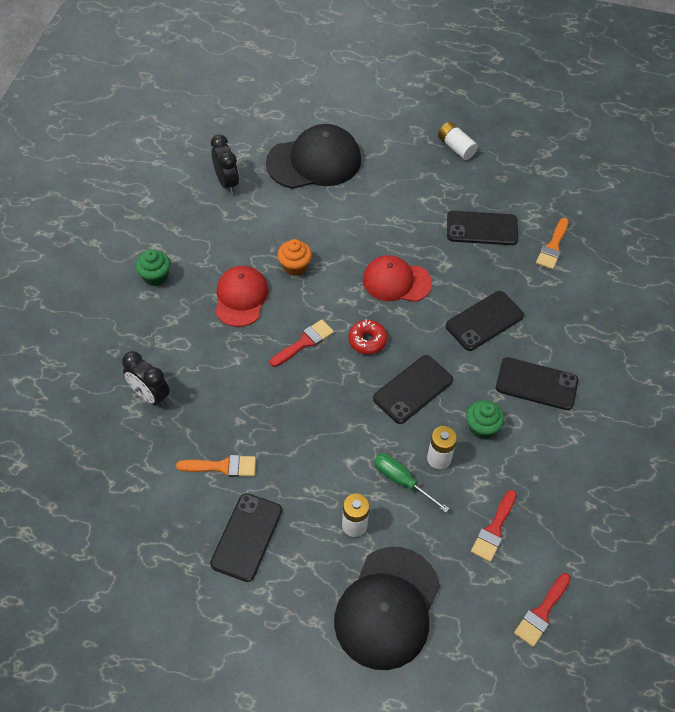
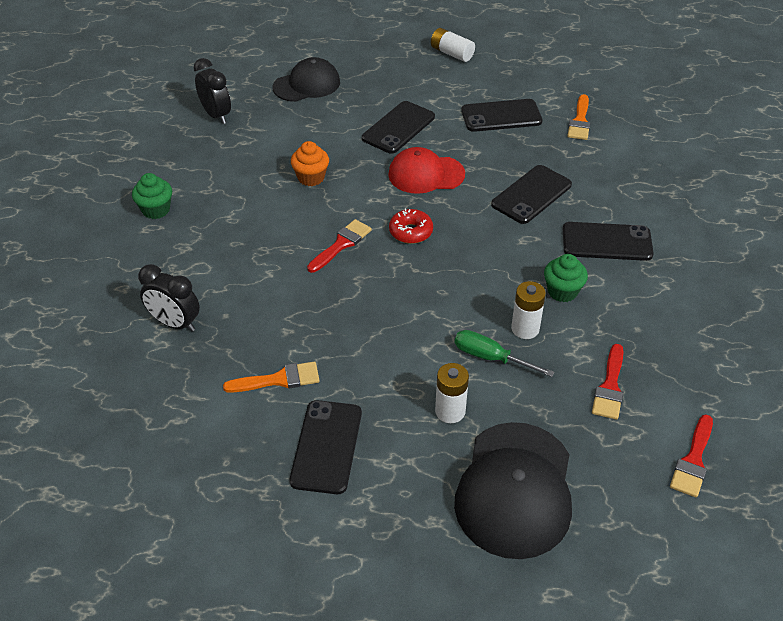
camera: 10 degrees left, 10 degrees down
red cap [215,266,269,327] -> none
black cap [266,124,361,189] -> black cap [273,57,340,102], size x0.66
black phone [373,355,453,424] -> black phone moved to [362,101,435,154]

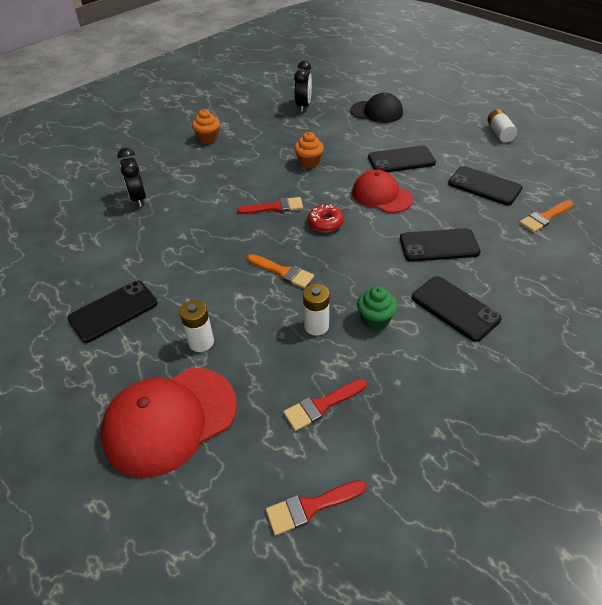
camera: 45 degrees right, 0 degrees up
green cupcake [132,173,172,219] -> orange cupcake [192,109,220,144]
orange brush [223,362,320,393] -> orange brush moved to [248,254,314,288]
black cap [454,422,572,559] -> red cap [100,368,237,478]
green screwdriver [455,330,555,377] -> none

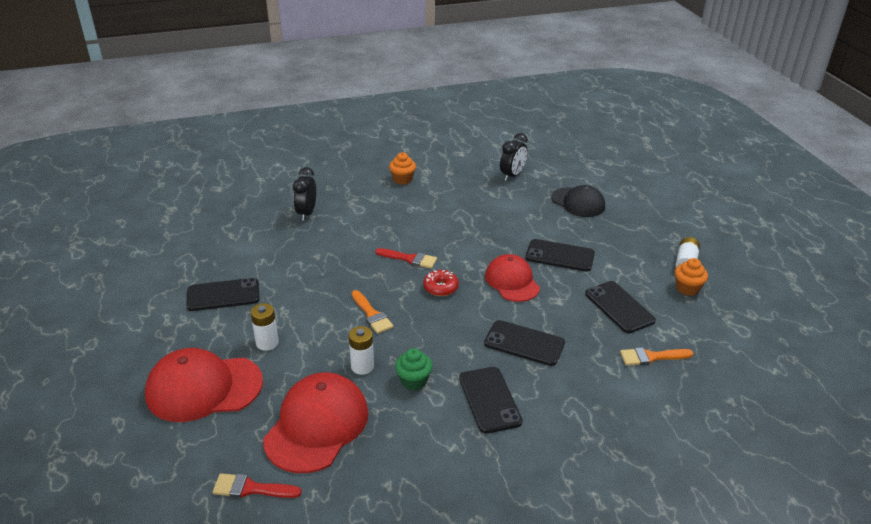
camera: 25 degrees right, 10 degrees down
red brush [283,379,367,431] -> red cap [263,372,369,473]
orange cupcake [294,132,324,168] -> orange cupcake moved to [675,258,708,296]

